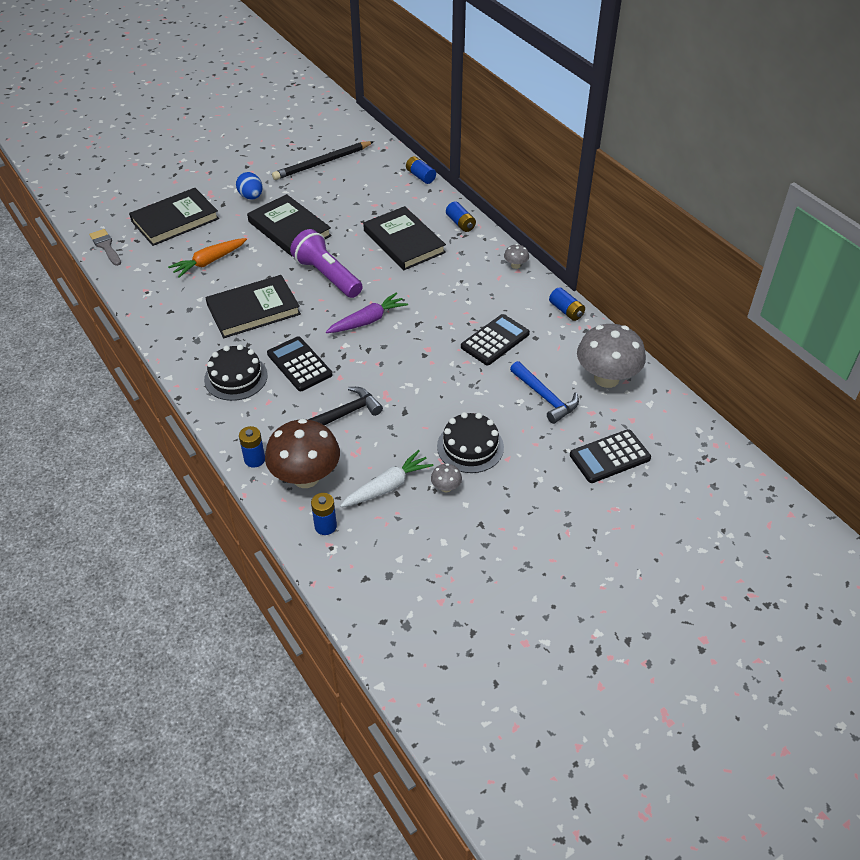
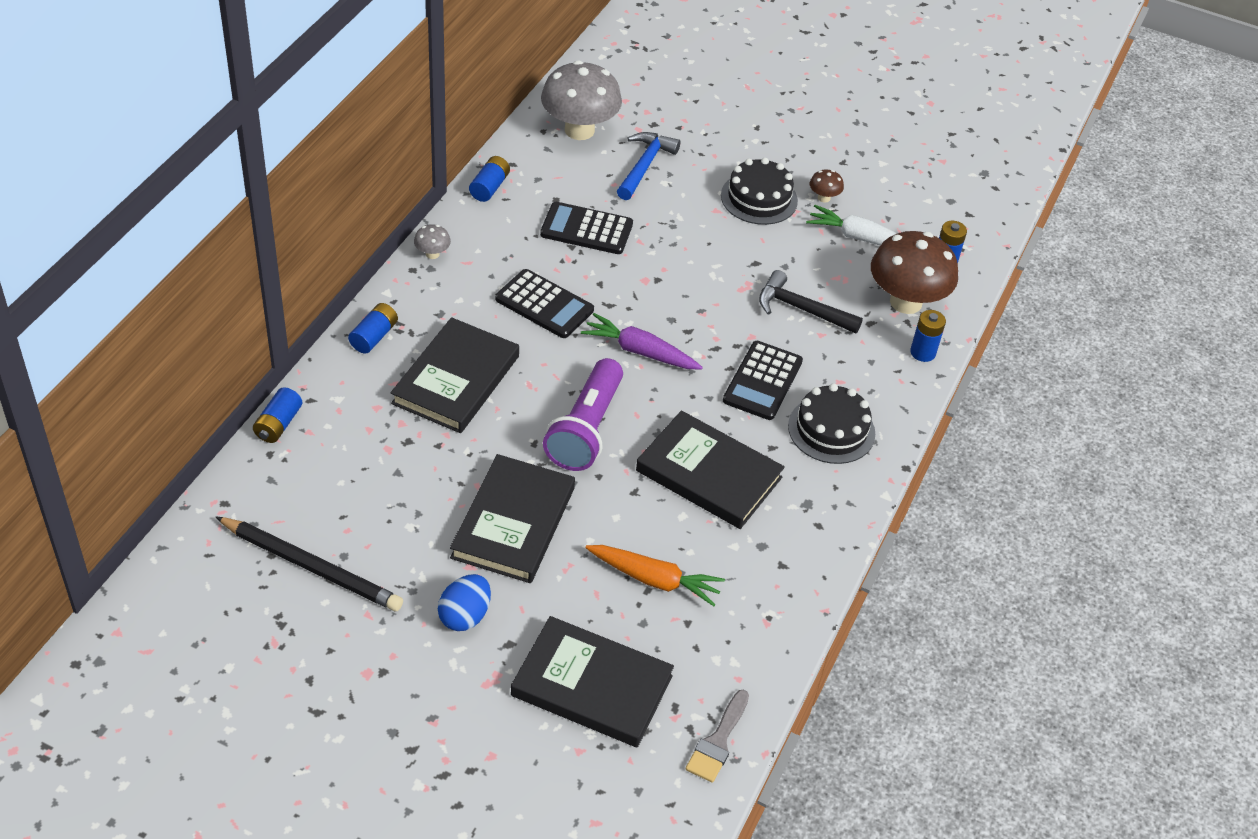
camera: 125 degrees left, 0 degrees up
grey mushroom [431,463,462,492] -> brown mushroom [810,169,844,203]
black calculator [570,429,651,483] -> black calculator moved to [495,269,594,338]

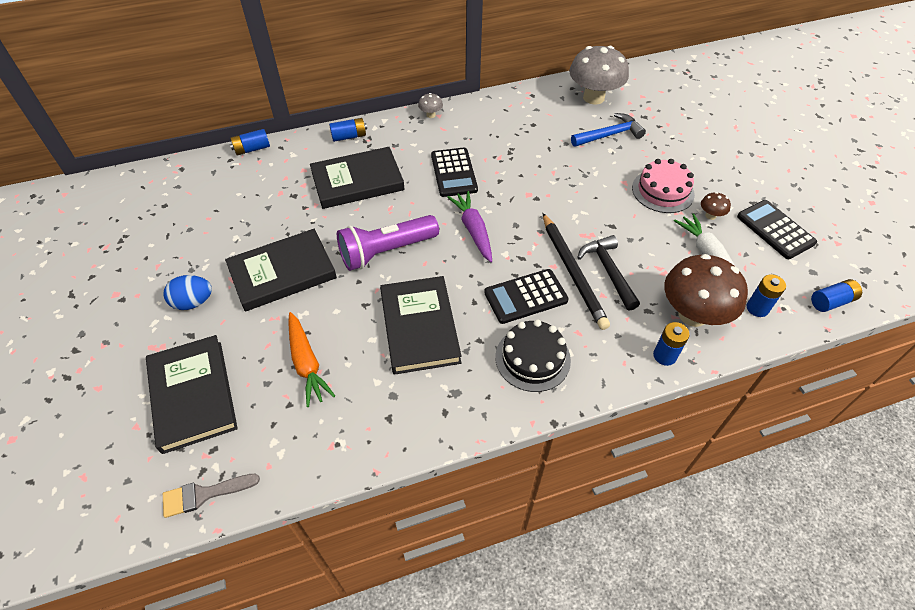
camera: 50 degrees right, 5 degrees up
black pencil [215,516,403,611] -> black pencil moved to [543,213,610,330]
blue battery [469,156,510,202] -> blue battery moved to [811,279,862,312]
black calculator [540,202,633,254] -> black calculator moved to [737,200,817,259]
black cake [721,158,798,225] -> pink cake [632,159,695,213]

